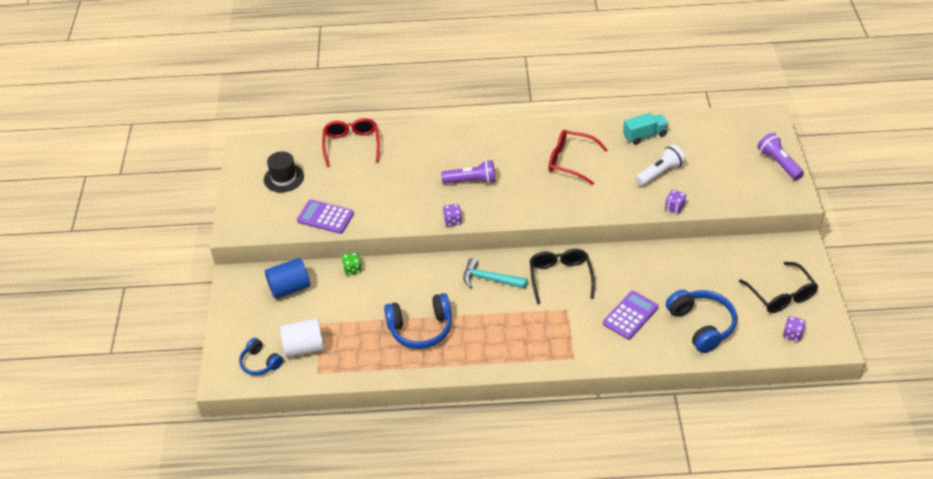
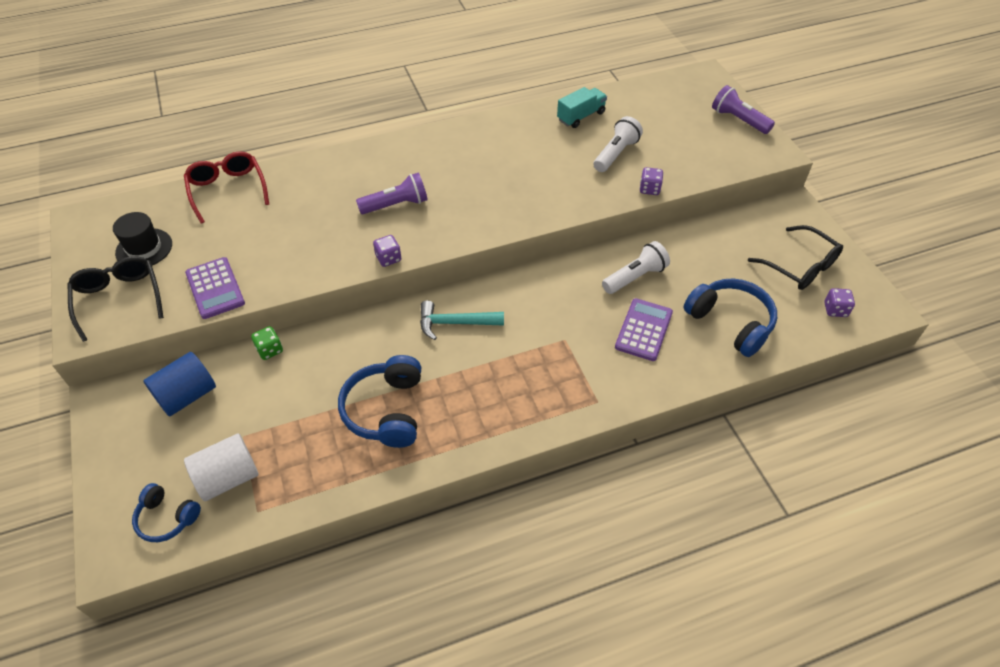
camera: 20 degrees left, 5 degrees up
purple calculator [297,200,354,234] -> purple calculator turned 120 degrees counterclockwise [185,257,245,319]
blue headphones [384,293,452,349] -> blue headphones turned 120 degrees clockwise [338,355,421,448]
black glasses [530,249,595,304] -> black glasses moved to [68,256,164,342]
red glasses [548,130,608,185] -> none
none -> white flashlight [602,241,670,294]

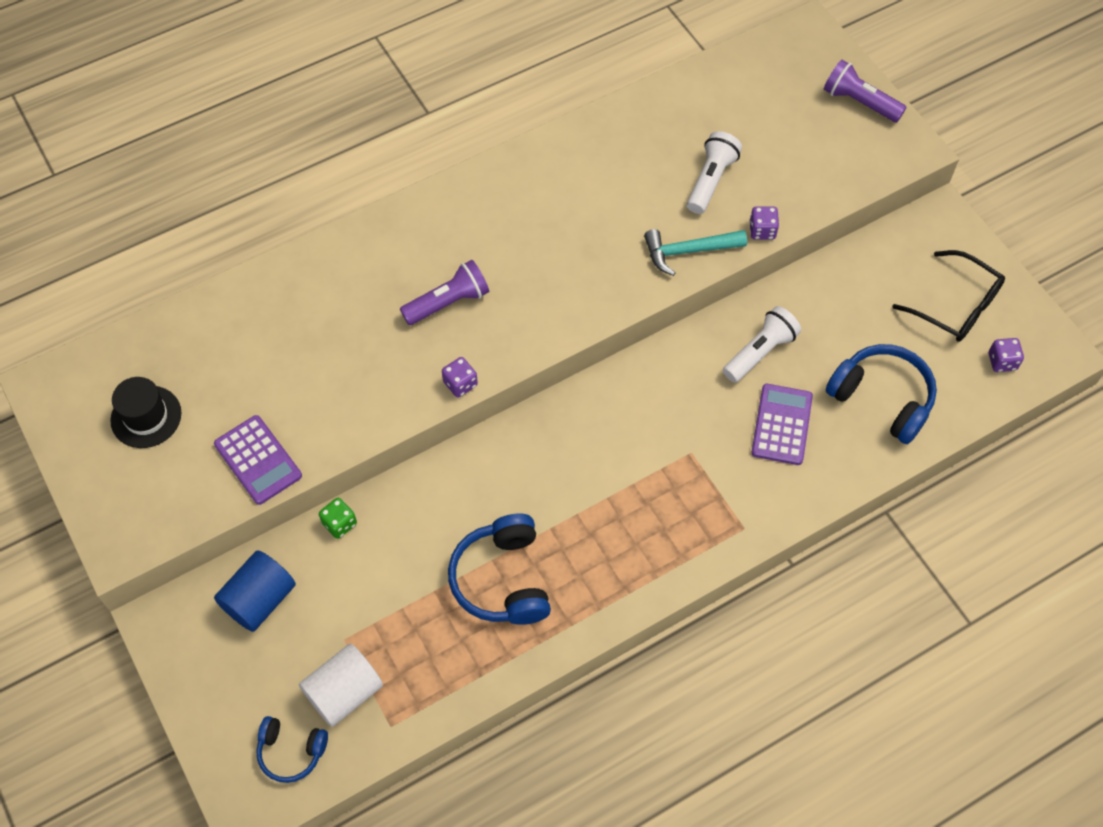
camera: 10 degrees left, 10 degrees up
black glasses [68,256,164,342] -> none
red glasses [184,151,269,224] -> none
turquoise hammer [420,301,504,340] -> turquoise hammer moved to [644,229,747,276]
turquoise truck [557,87,607,128] -> none

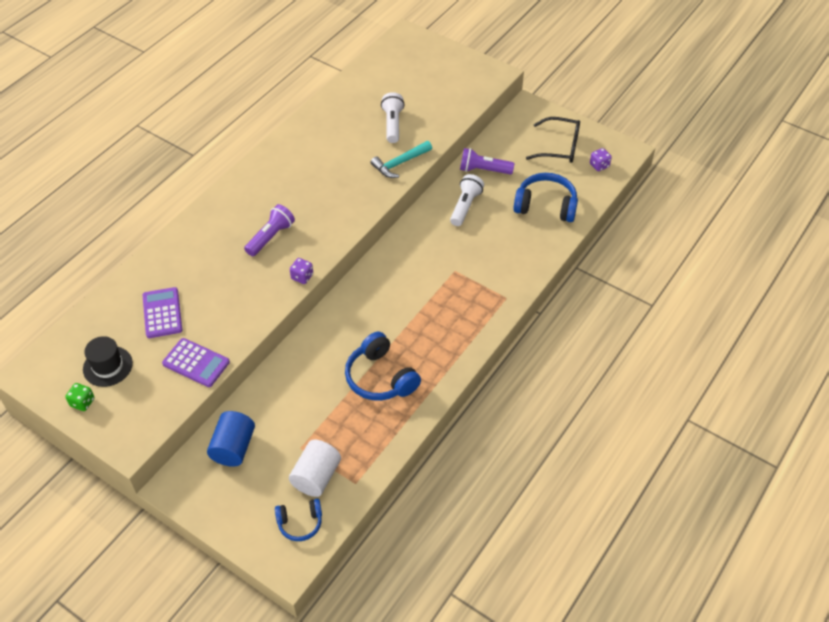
camera: 25 degrees left, 10 degrees down
green dice [319,498,357,539] -> green dice moved to [65,383,95,411]
purple dice [749,206,779,240] -> none
purple calculator [752,384,813,465] -> purple calculator moved to [143,287,182,338]
purple flashlight [824,59,907,122] -> purple flashlight moved to [460,148,514,175]

